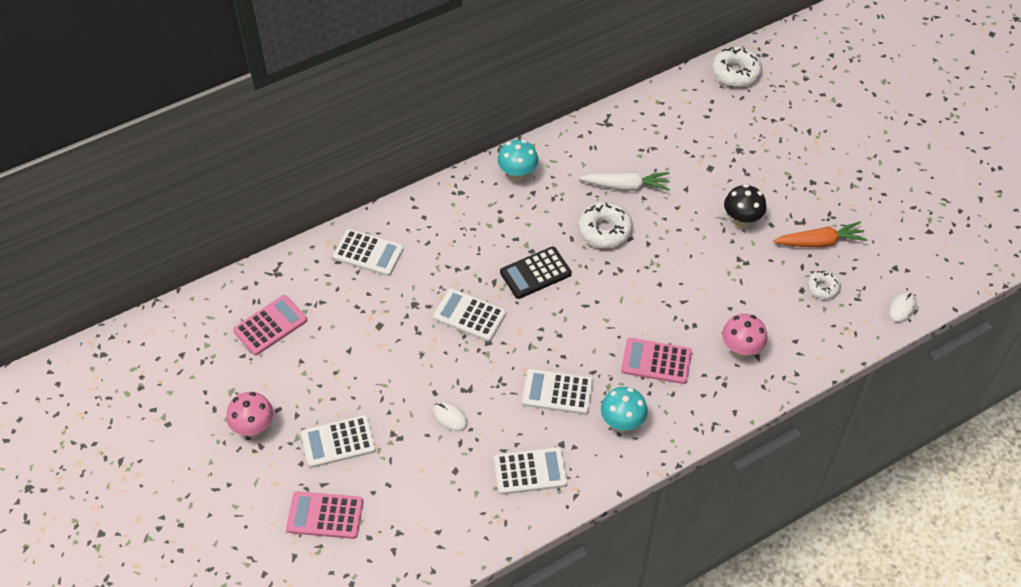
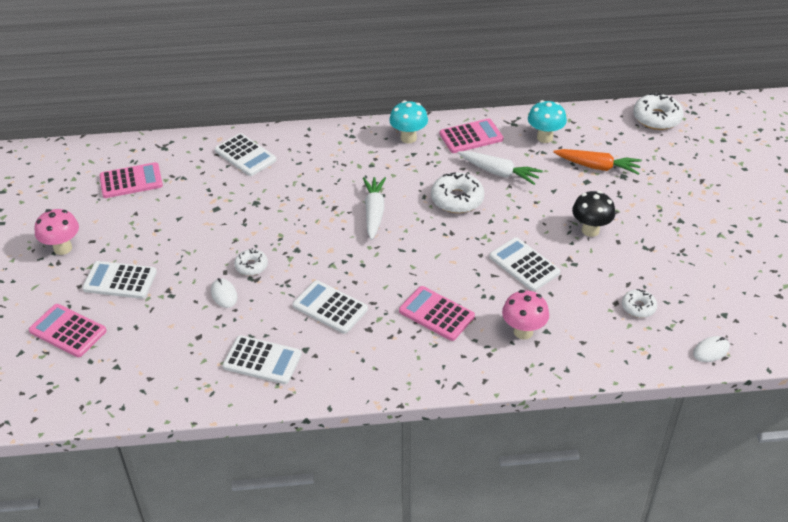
camera: 25 degrees right, 10 degrees down
white calculator [433,288,506,342] -> white calculator moved to [489,237,560,291]
black calculator [500,247,572,299] -> white carrot [363,177,386,240]
turquoise mushroom [601,387,648,433] -> turquoise mushroom moved to [528,100,567,143]
orange carrot [773,221,868,248] -> orange carrot moved to [553,149,642,175]
none -> white donut [234,248,268,276]
none -> pink calculator [440,118,503,153]

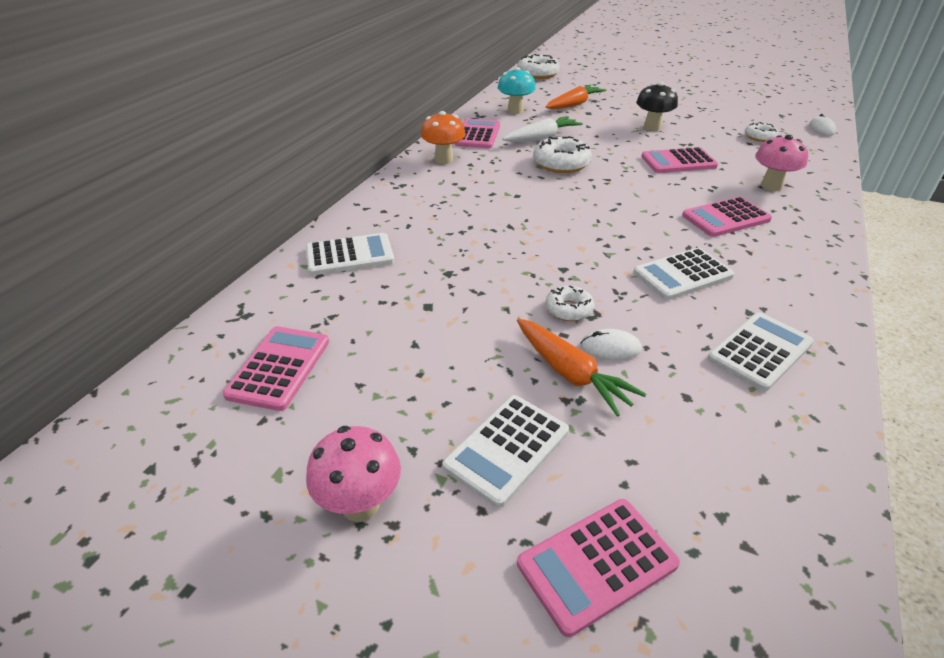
camera: 60 degrees left, 5 degrees down
white carrot [363,177,386,240] -> none
turquoise mushroom [389,101,428,143] -> orange mushroom [421,111,465,164]
white calculator [489,237,560,291] -> pink calculator [641,147,718,173]
none -> orange carrot [517,318,646,417]

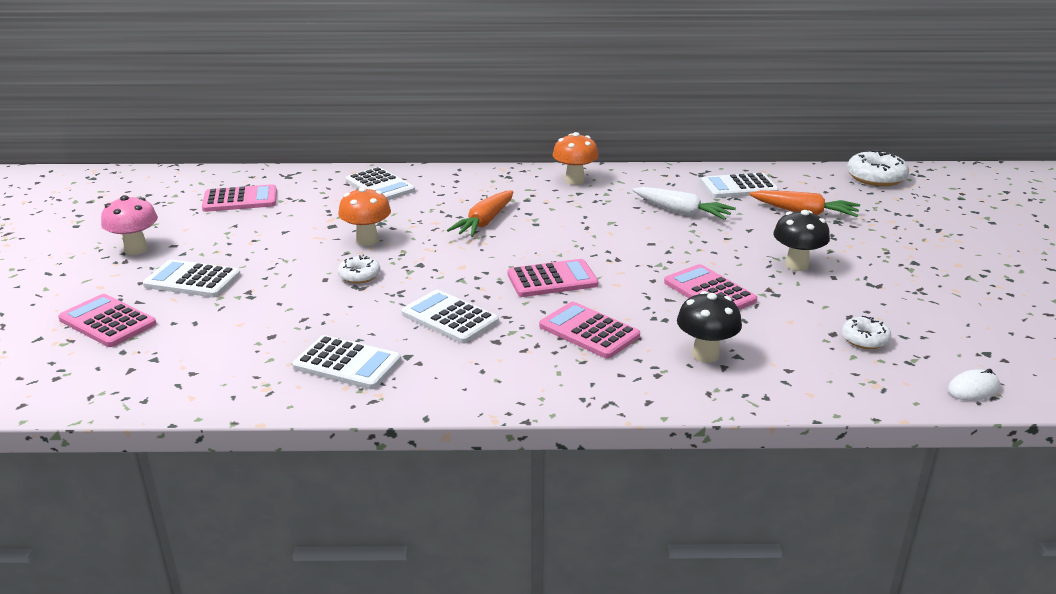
camera: 65 degrees right, 10 degrees down
pink calculator [455,119,500,149] -> pink calculator moved to [508,259,598,297]
turquoise mushroom [498,67,536,114] -> white calculator [701,173,779,198]
orange carrot [517,318,646,417] -> orange carrot moved to [447,191,514,237]
white donut [533,136,592,173] -> none
white mouse [581,329,642,360] -> none
pink mushroom [755,135,808,191] -> black mushroom [677,291,742,363]
none -> orange mushroom [338,187,391,246]

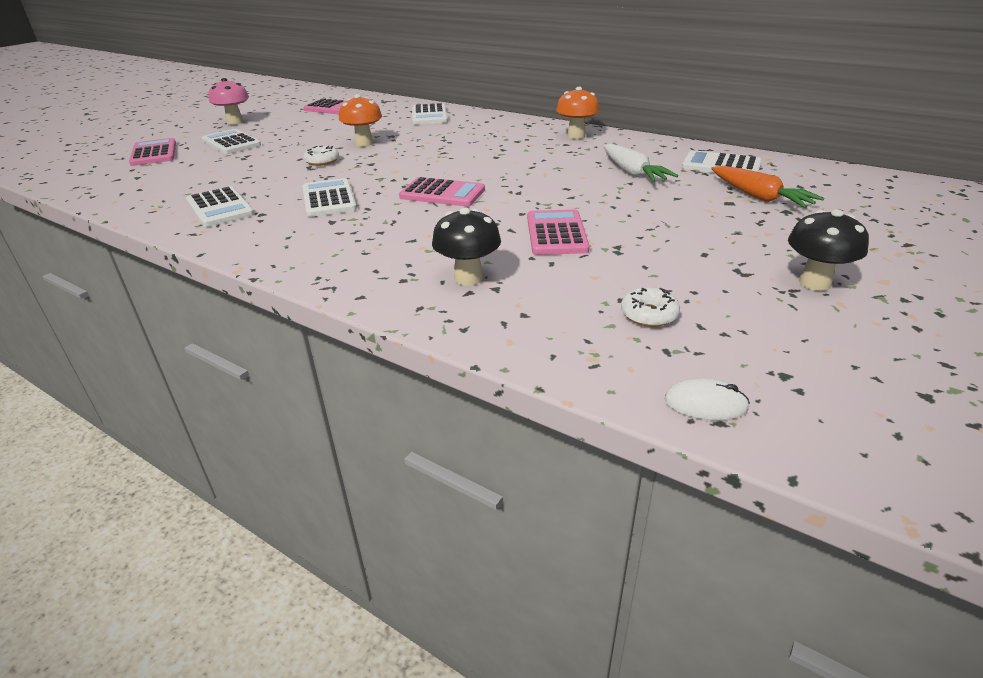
camera: 35 degrees right, 5 degrees up
orange carrot [447,191,514,237] -> none
pink calculator [539,302,640,359] -> none
black mushroom [773,210,830,271] -> black mushroom moved to [788,209,869,291]
white donut [847,150,909,186] -> none

